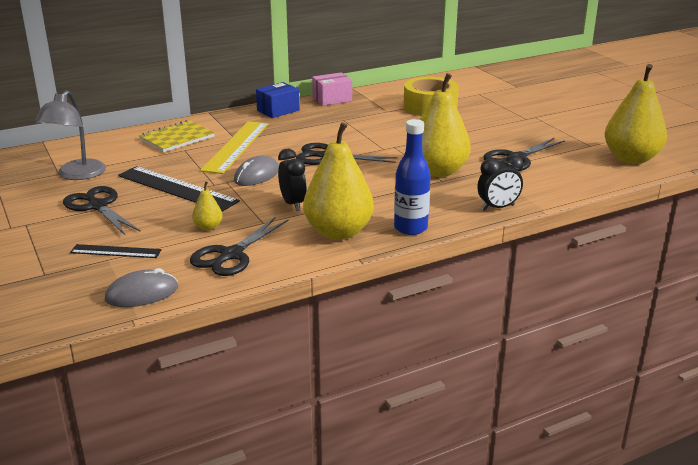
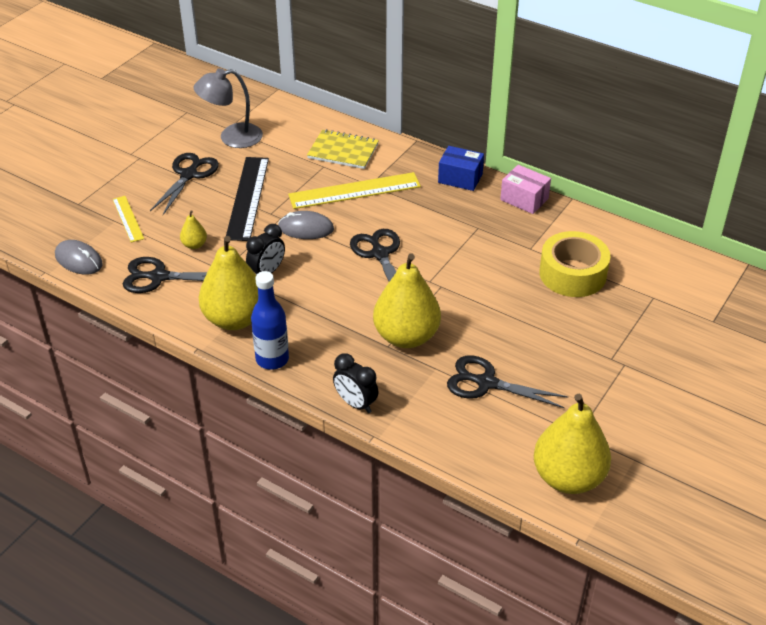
camera: 60 degrees right, 15 degrees up
black ruler [70,244,162,258] -> yellow ruler [113,196,144,243]

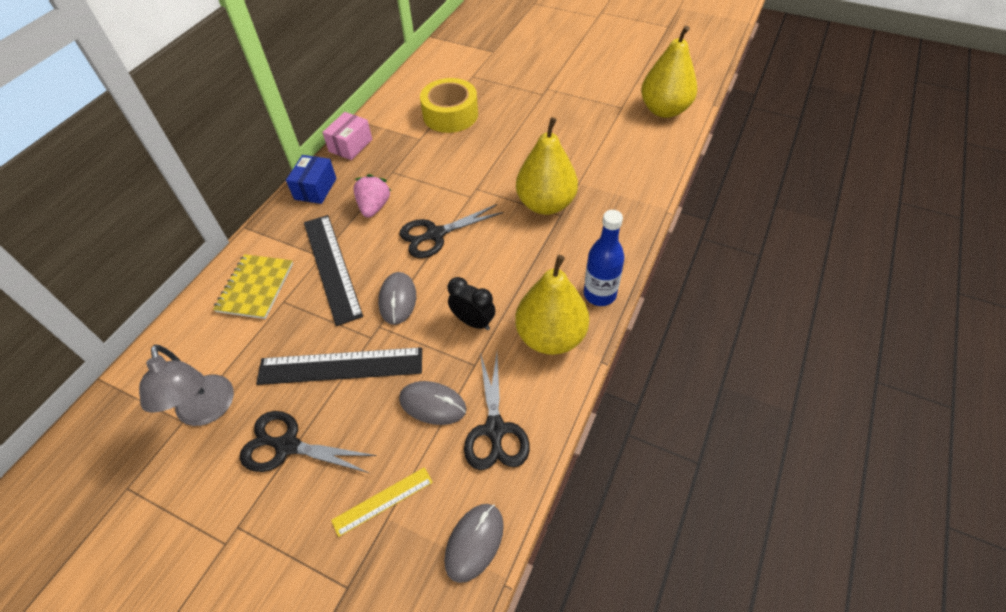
camera: 95 degrees left, 10 degrees up
yellow pear [180,210,207,249] -> grey mouse [399,381,467,425]
yellow ruler [288,172,421,209] -> black ruler [304,215,363,326]
black clock [333,353,379,413] -> none
black scissors [447,355,568,408] -> none
none -> pink strawberry [353,174,391,218]

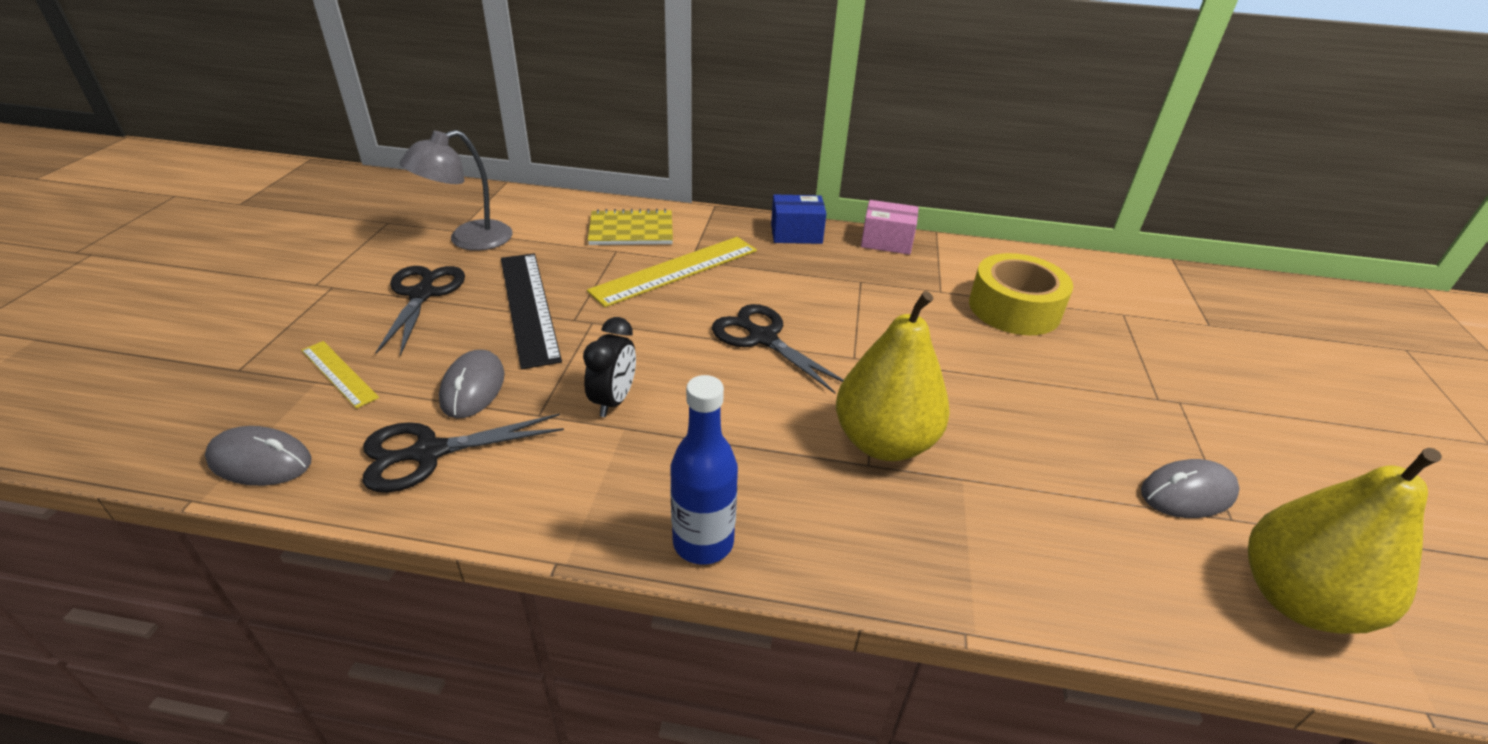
camera: 70 degrees right, 15 degrees down
black ruler [304,215,363,326] -> yellow ruler [587,237,757,307]
pink strawberry [353,174,391,218] -> none
grey mouse [378,272,416,325] -> grey mouse moved to [1141,459,1240,518]
yellow pear [515,255,589,355] -> none

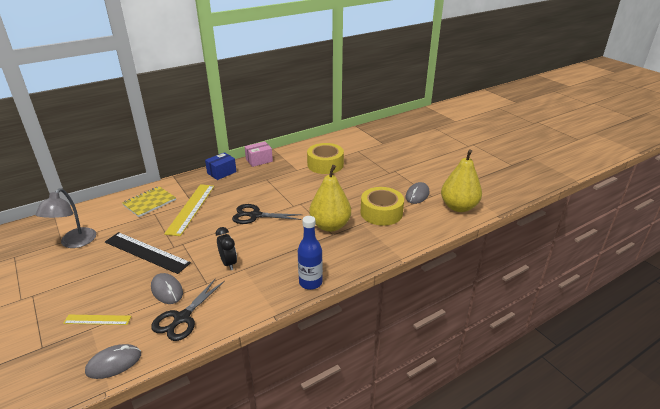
camera: 40 degrees left, 5 degrees down
black scissors [375,266,465,356] -> none
none -> yellow tape [360,187,404,226]

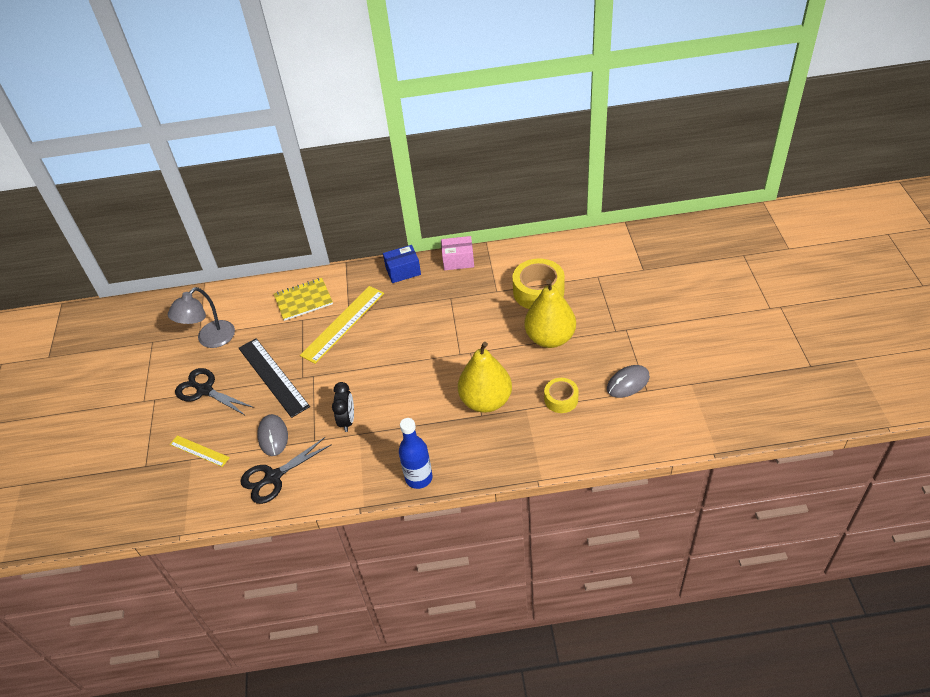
camera: 30 degrees right, 15 degrees up
grey mouse [85,344,141,379] -> none
black scissors [232,204,303,224] -> black scissors moved to [175,368,254,416]
yellow tape [360,187,404,226] -> yellow tape [544,378,579,413], size x0.59
yellow pear [441,149,482,212] -> yellow pear moved to [525,279,576,348]

